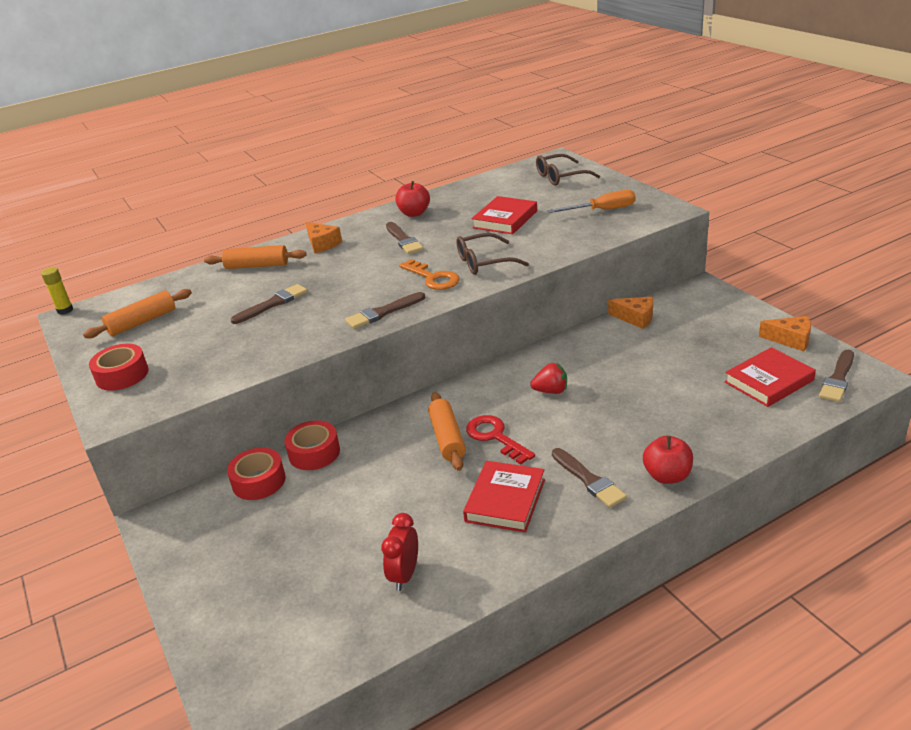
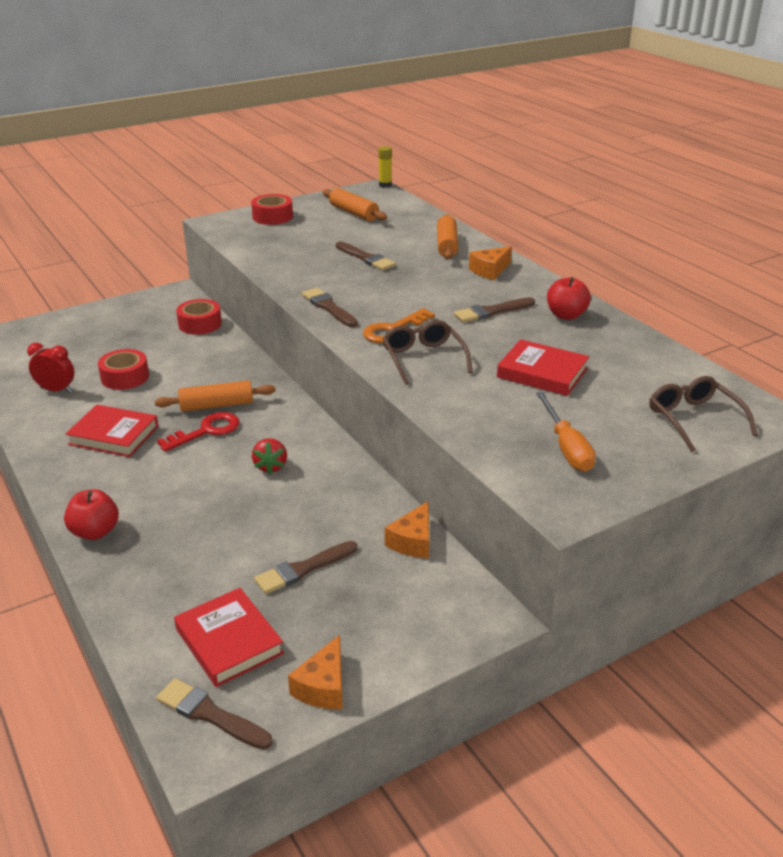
camera: 85 degrees right, 0 degrees up
red tape [285,420,340,470] -> red tape moved to [98,349,149,390]
brown brush [552,448,627,508] -> brown brush moved to [254,541,358,594]

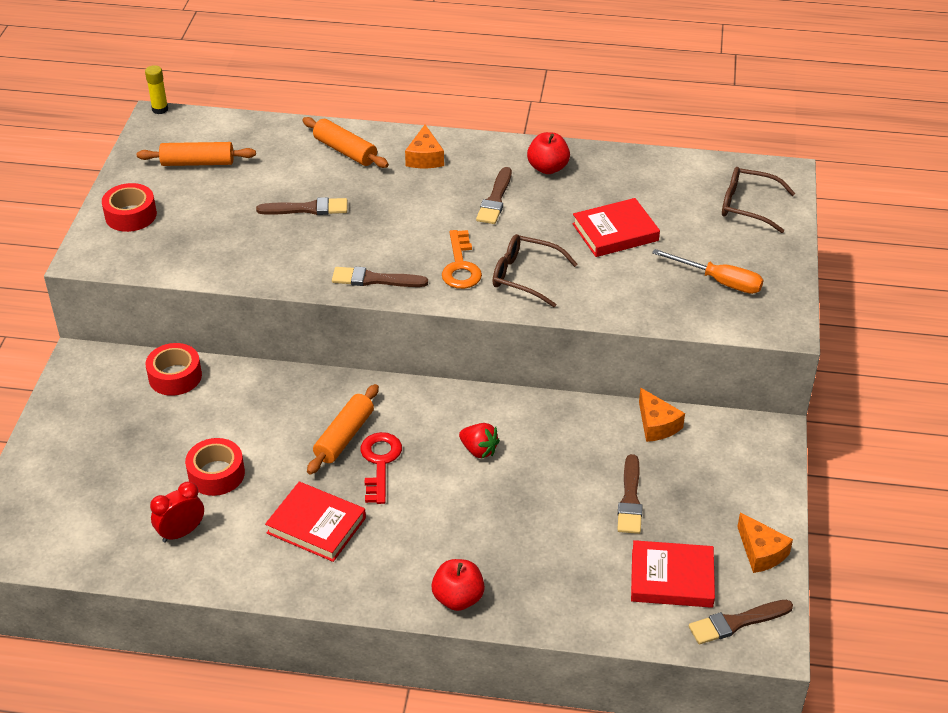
camera: 50 degrees left, 10 degrees up
red book [66,405,159,457] -> red book turned 60 degrees clockwise [265,482,366,562]

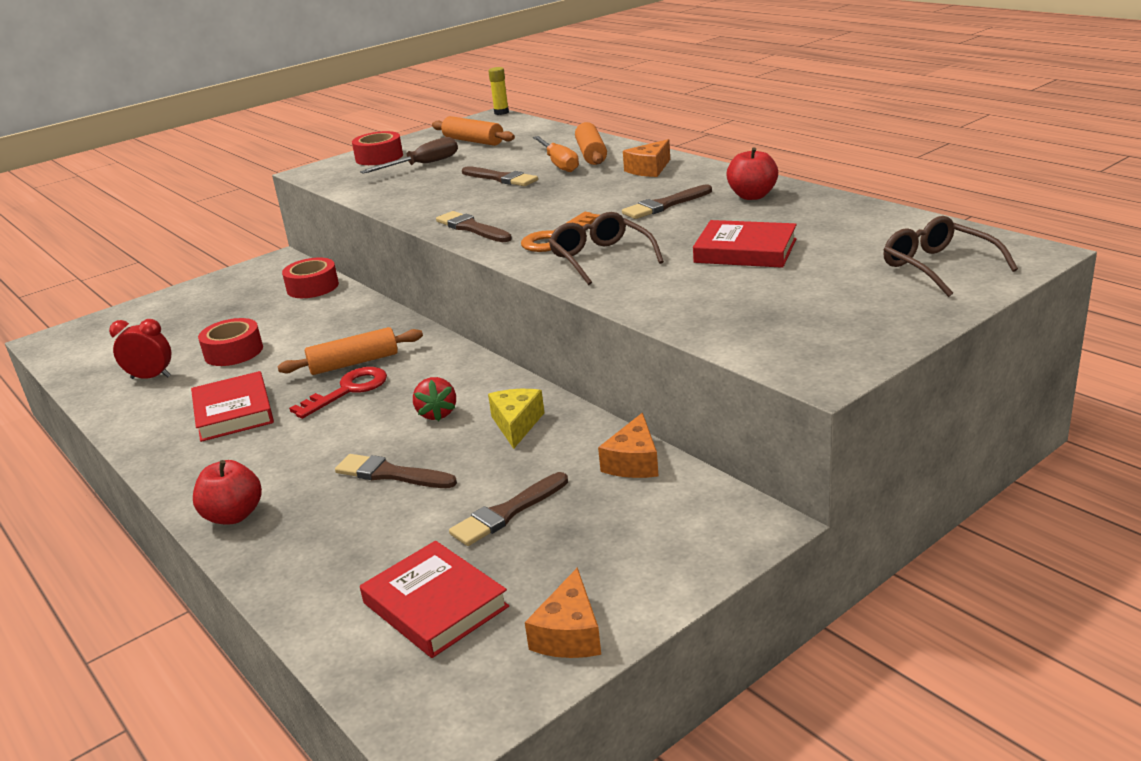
camera: 45 degrees right, 15 degrees down
orange screwdriver [652,249,763,294] -> orange screwdriver moved to [533,136,579,172]
brown brush [689,600,793,644] -> brown brush moved to [335,454,457,488]
none -> brown screwdriver [360,137,458,174]
none -> yellow cheese [488,389,544,449]

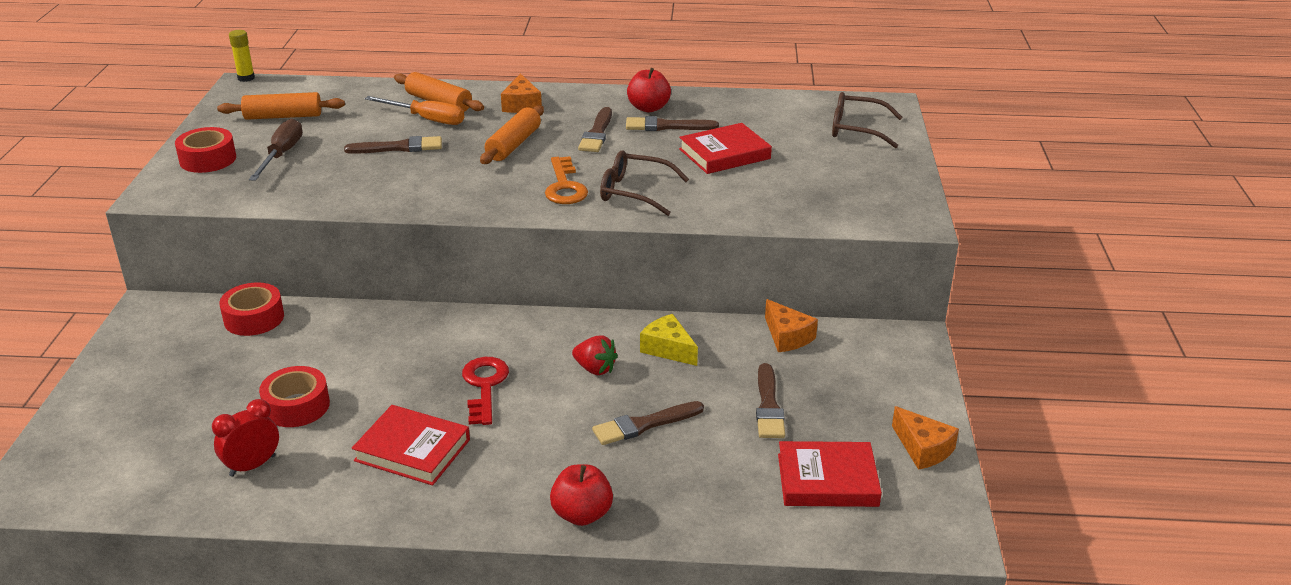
camera: 50 degrees left, 5 degrees up
orange rolling pin [277,327,423,375] -> orange rolling pin moved to [480,105,544,164]
brown brush [436,211,512,242] -> brown brush moved to [626,116,719,131]

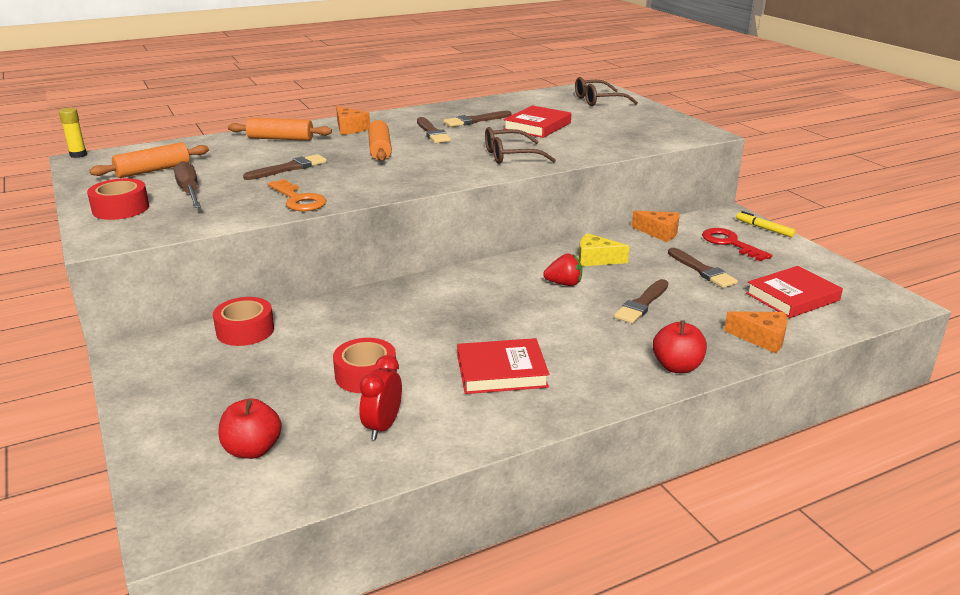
camera: 30 degrees left, 5 degrees down
orange screwdriver [365,96,464,125] -> none
red key [462,357,509,425] -> red key moved to [702,228,772,261]
orange key [545,156,588,204] -> orange key moved to [268,179,327,211]
red apple [627,68,671,112] -> red apple moved to [219,398,282,459]
orange cheese [892,406,959,470] -> orange cheese moved to [724,311,788,353]
none -> yellow marker [736,211,796,238]

